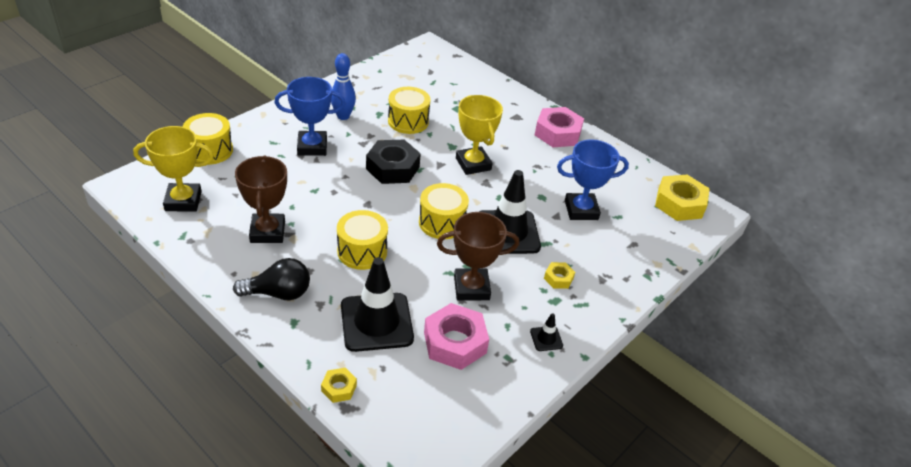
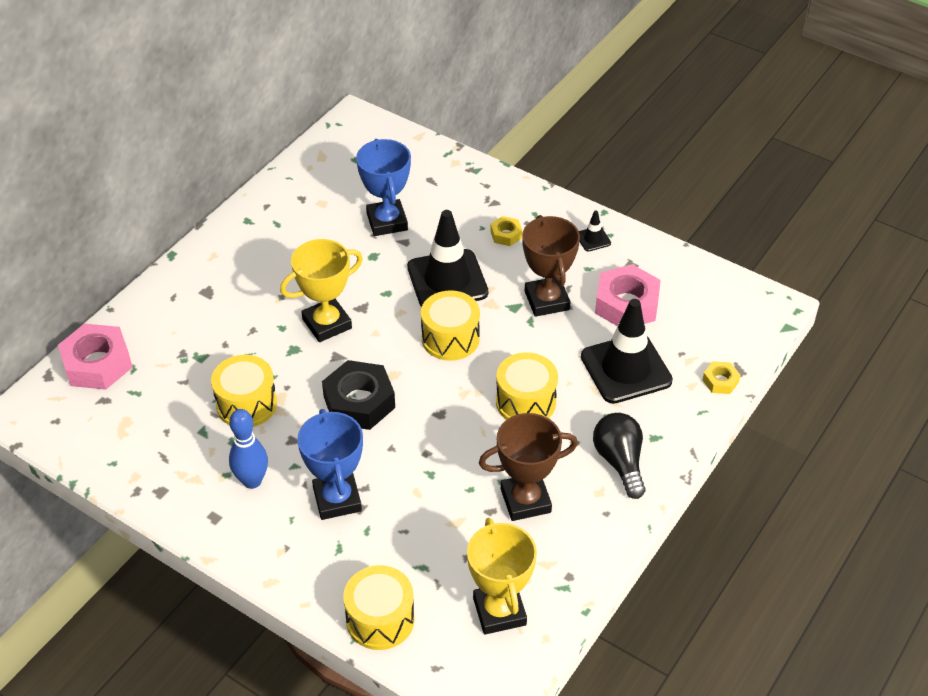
camera: 95 degrees left, 5 degrees up
pink nut [535,107,584,147] -> pink nut moved to [58,324,133,390]
yellow nut [655,175,710,221] -> none

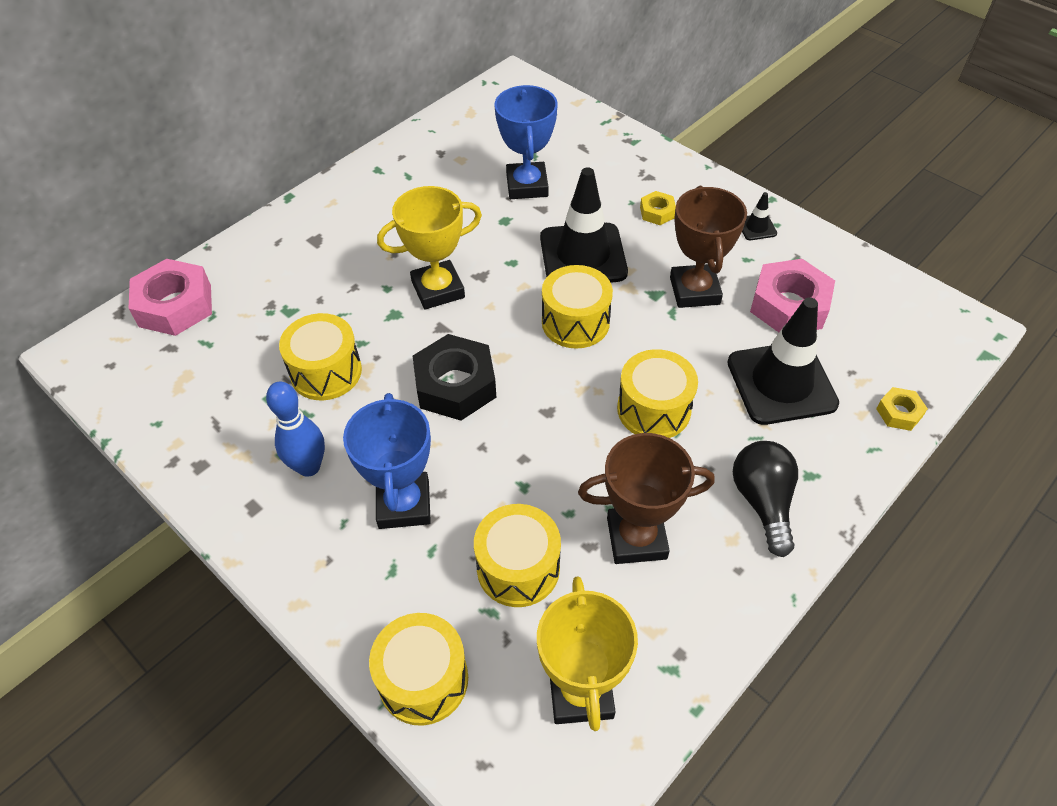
camera: 10 degrees right, 5 degrees up
none -> yellow drum [474,504,561,607]

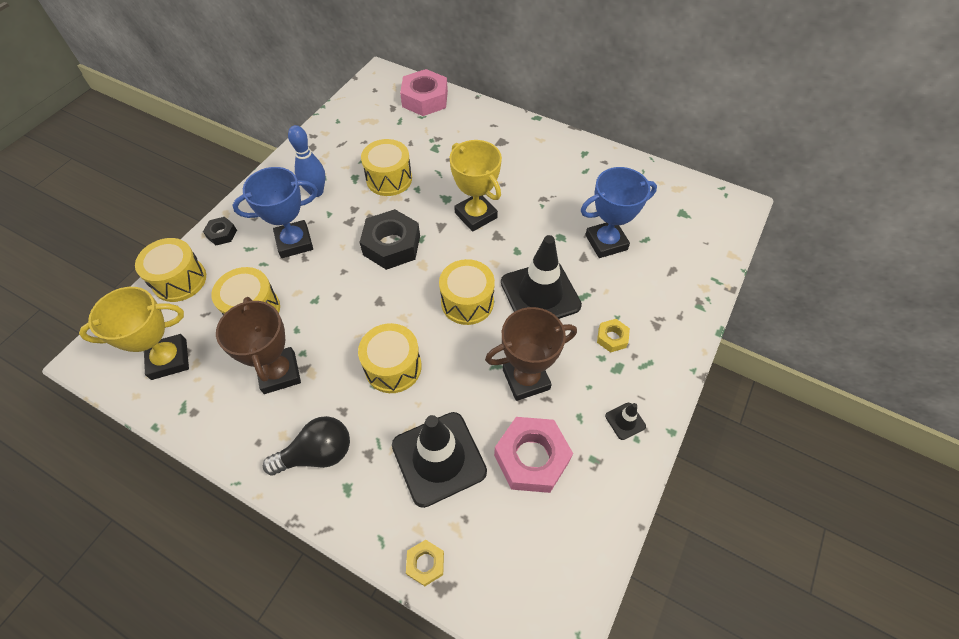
camera: 75 degrees right, 5 degrees up
none -> black nut [203,217,237,245]

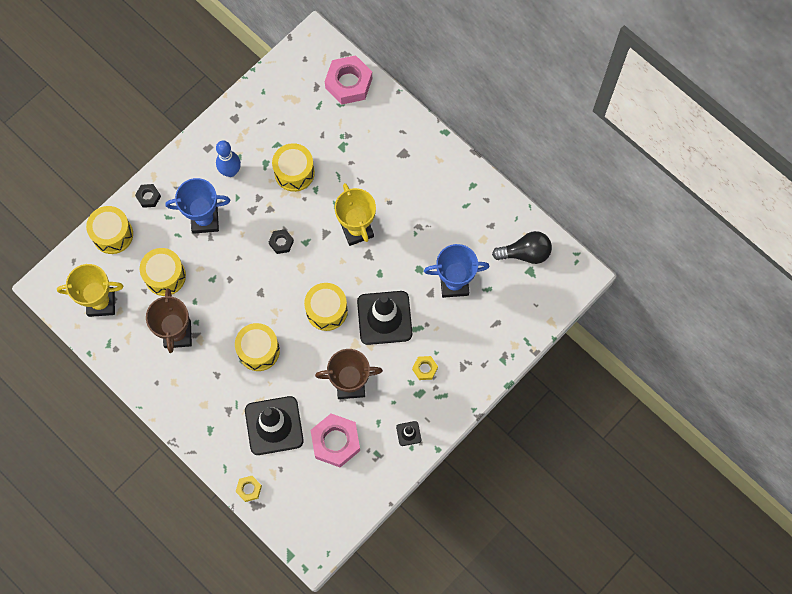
camera: 15 degrees right, 15 degrees up
black light bulb [263,416,350,475] -> black light bulb moved to [492,231,552,264]
black nut [359,209,420,270] -> black nut [269,229,294,254], size x0.50

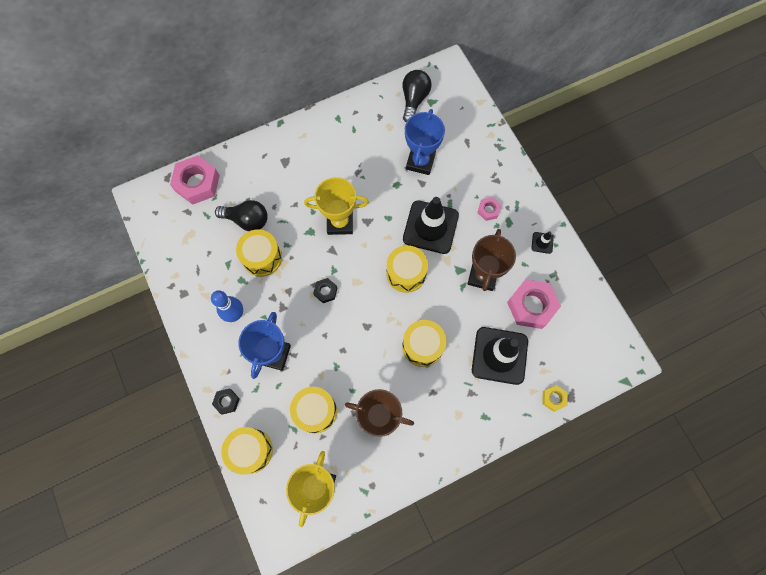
camera: 70 degrees left, 0 degrees up
yellow nut [412,356,438,380] -> pink nut [477,197,501,221]
none -> black light bulb [215,200,268,231]

